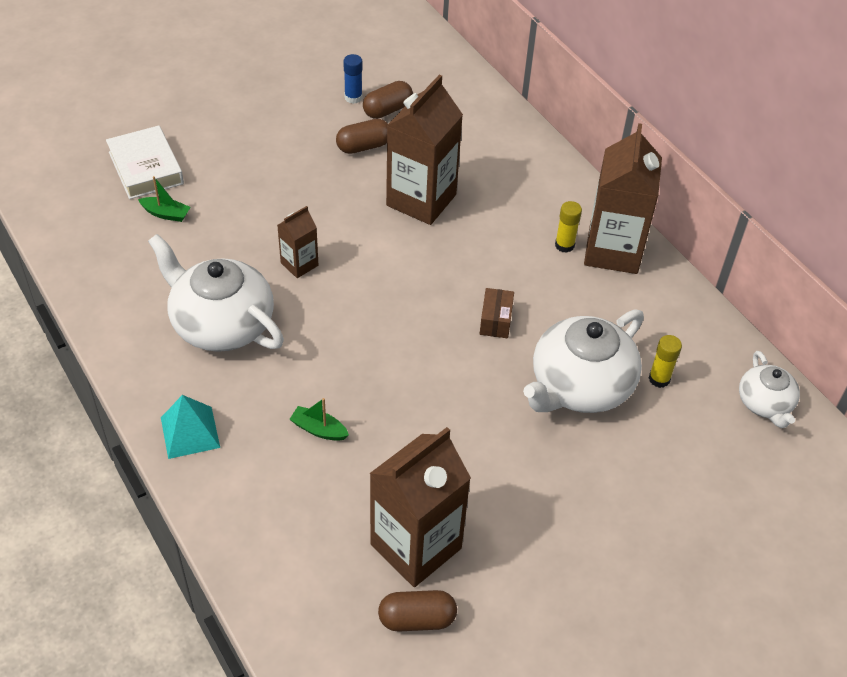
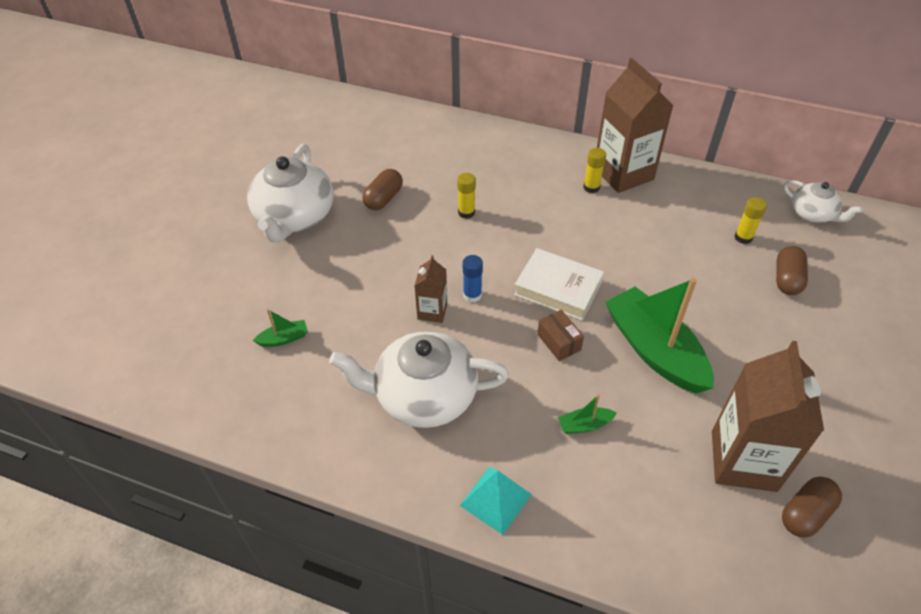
camera: 35 degrees left, 0 degrees up
white book [106,126,184,199] -> white book moved to [514,248,604,321]
blue glue stick [343,54,362,104] -> blue glue stick moved to [463,255,483,303]
brown capsule [363,81,413,119] -> brown capsule moved to [776,246,808,295]
brown carton [386,75,463,225] -> yellow glue stick [457,173,476,219]
brown box [480,288,514,338] -> brown box moved to [537,310,584,361]
white teapot [523,310,644,413] -> white teapot moved to [247,144,334,243]
none -> green boat [605,278,713,393]

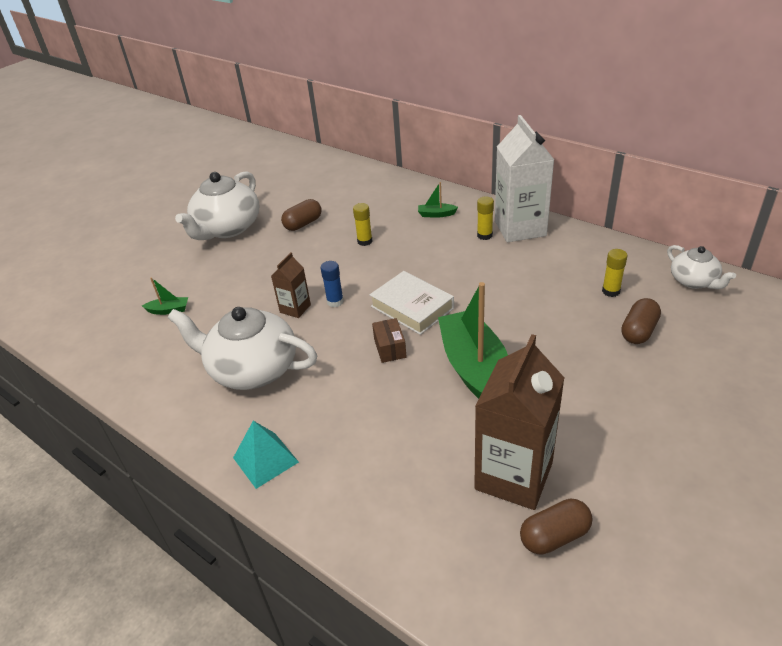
camera: 20 degrees right, 10 degrees down
green boat [558,394,617,434] -> green boat moved to [418,182,458,218]
brown carton [597,58,674,193] -> white carton [495,115,554,242]

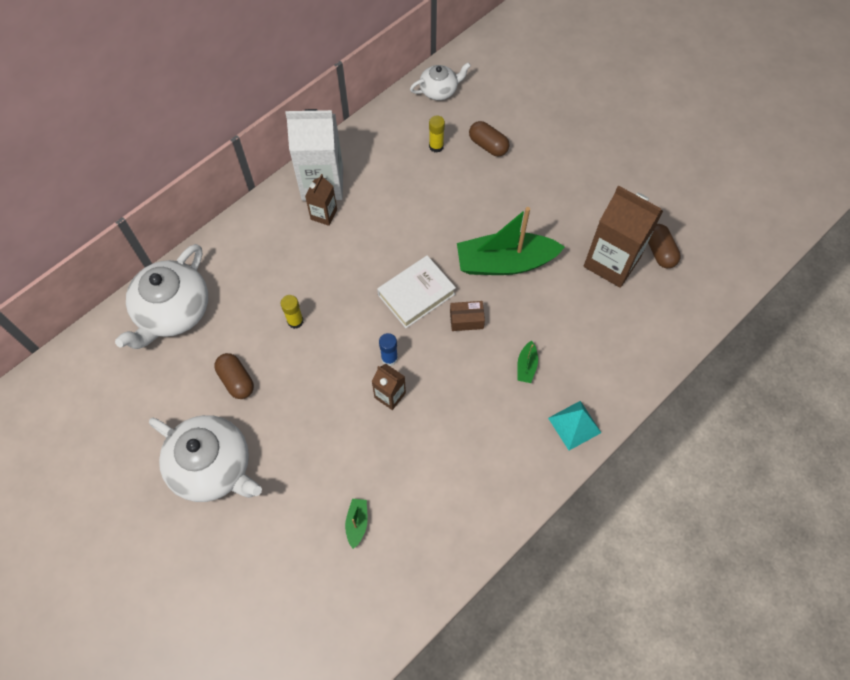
camera: 85 degrees left, 25 degrees up
white teapot [168,307,317,390] -> white teapot moved to [115,244,208,349]
green boat [418,182,458,218] -> green boat moved to [517,341,538,383]
yellow glue stick [477,196,494,240] -> brown carton [305,174,337,226]

